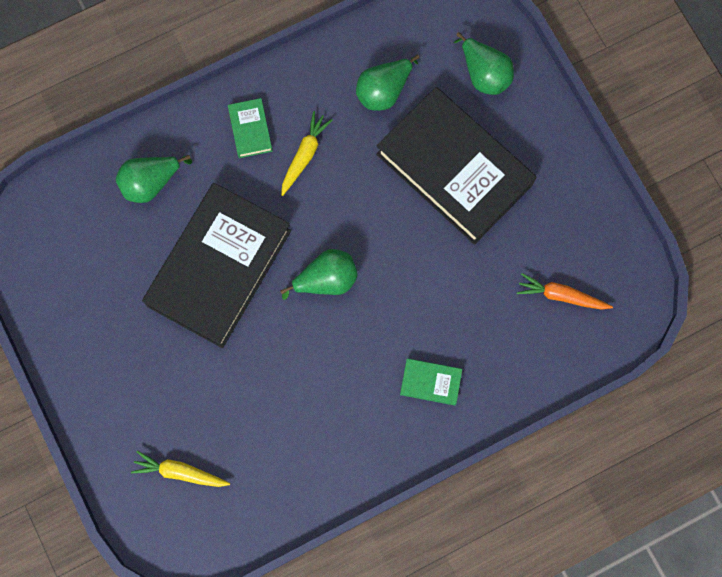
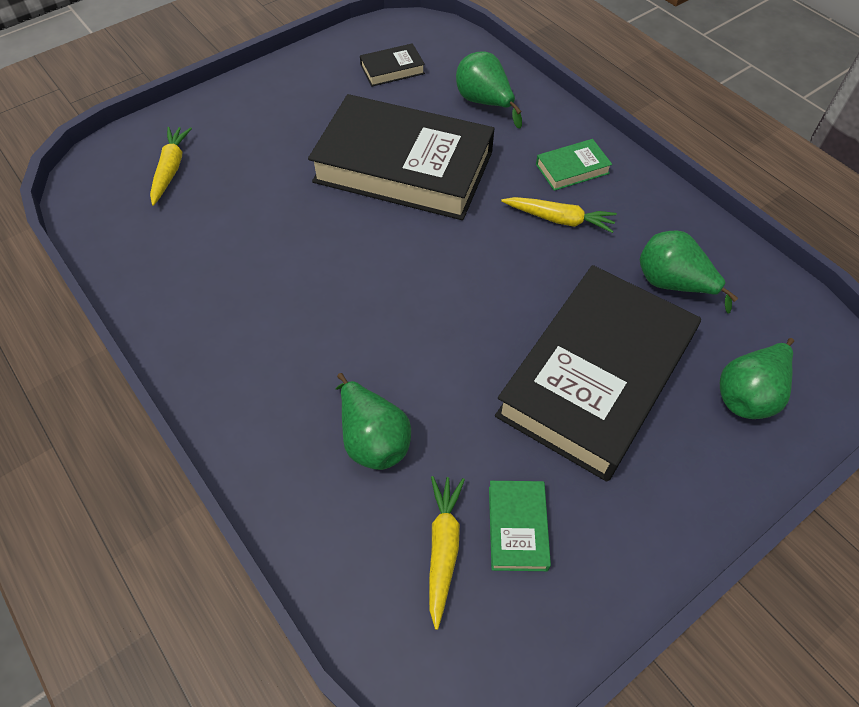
camera: 80 degrees right, 20 degrees down
green pear [280,249,358,300] -> green pear moved to [335,373,411,470]
green book [400,358,462,405] -> green book moved to [489,481,551,571]
orange carrot [517,273,613,310] -> yellow carrot [429,476,465,630]
none -> black book [360,43,425,87]

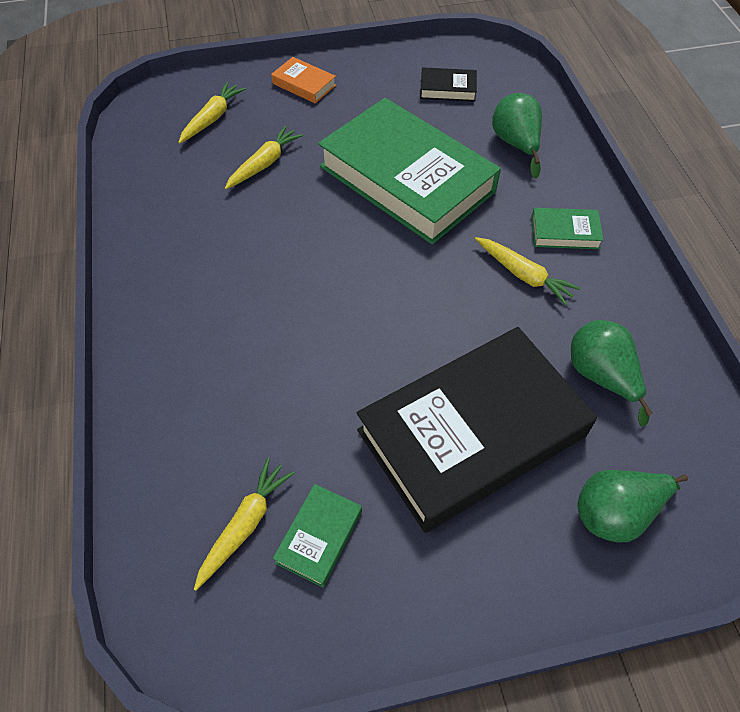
camera: 25 degrees right, 0 degrees up
black book [308,94,494,220] -> green book [318,98,501,245]
green pear [335,373,411,470] -> none
none -> yellow carrot [225,126,303,189]
none -> orange book [271,57,336,104]

